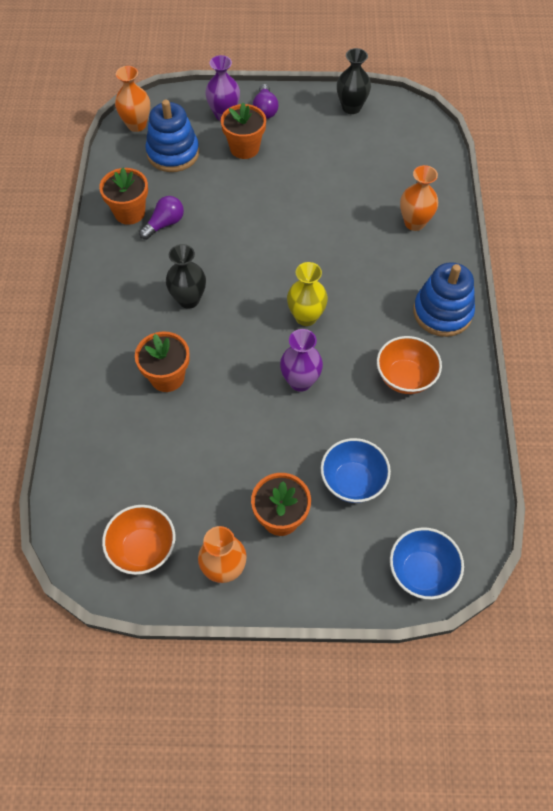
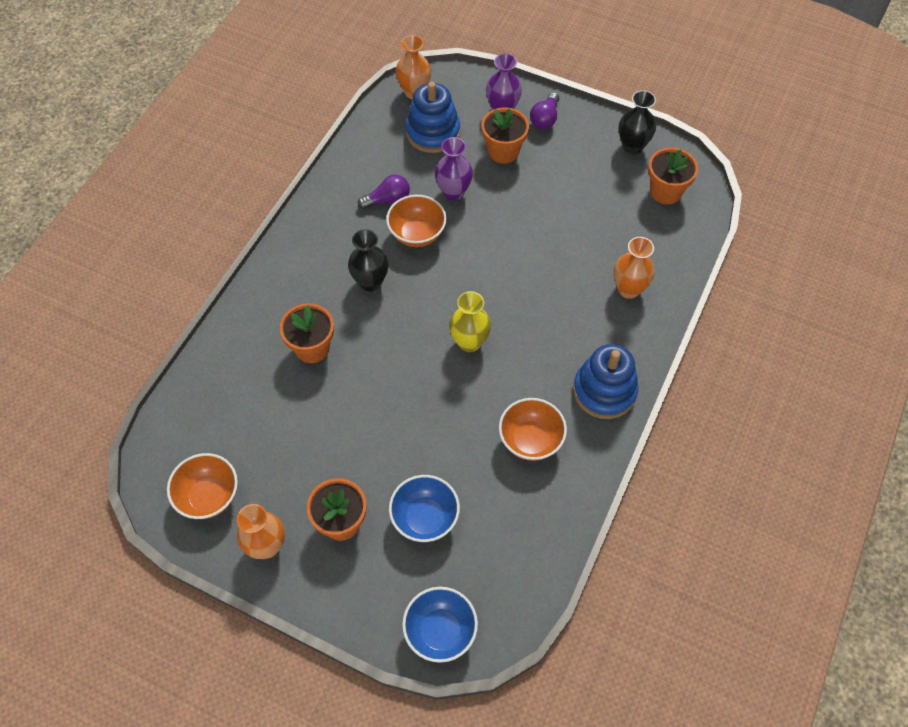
camera: 25 degrees right, 0 degrees up
orange flower pot [99,168,148,225] -> orange flower pot moved to [648,147,698,204]
purple vase [280,329,323,392] -> purple vase moved to [434,137,473,201]
none -> orange bowl [386,195,447,247]

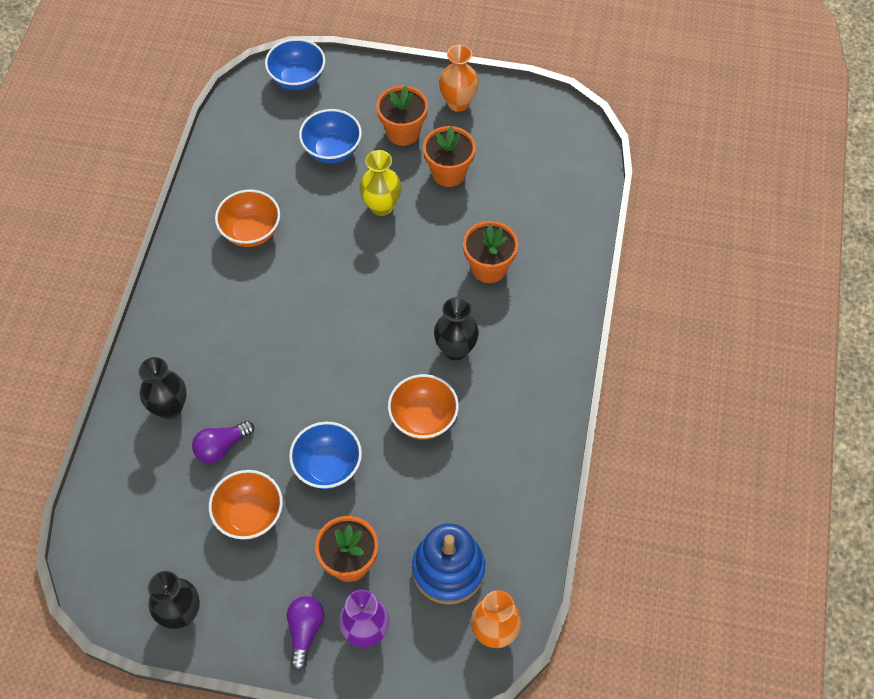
camera: 165 degrees right, 0 degrees up
orange bowl [167,453,238,519] -> orange bowl moved to [209,470,283,540]
purple light bulb [358,174,410,209] -> purple light bulb moved to [192,421,254,463]
purple vase [434,137,473,201] -> none
yellow vase [449,291,491,352] -> yellow vase moved to [359,150,401,216]
blue stacking toy [573,344,638,419] -> none
orange vase [613,237,655,299] -> black vase [139,357,187,420]
orange flower pot [648,147,698,204] -> orange flower pot moved to [423,126,476,187]
none -> blue bowl [289,422,362,489]

